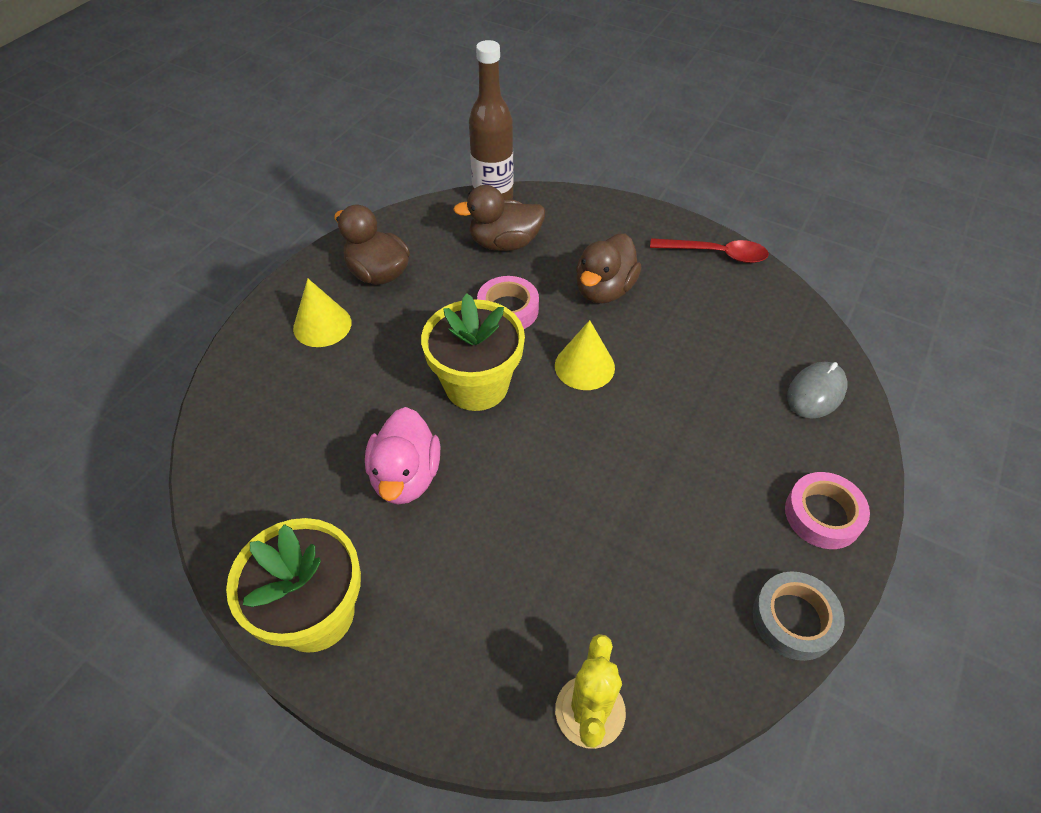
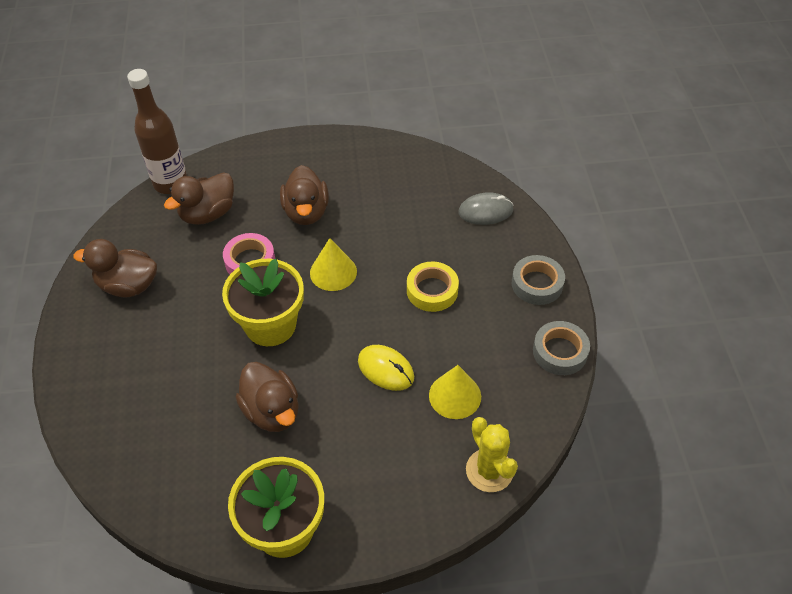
camera: 35 degrees left, 0 degrees up
yellow cone [293,279,351,347] -> yellow cone moved to [429,365,481,419]
pink duck [365,407,440,505] -> brown duck [236,362,299,432]
red spoon [650,238,769,263] -> none
pink tape [785,472,870,549] -> grey tape [512,255,565,305]
grey mouse [787,362,848,419] -> grey mouse turned 75 degrees clockwise [459,192,514,225]
none -> yellow mouse [358,345,414,391]
none -> yellow tape [407,262,459,312]

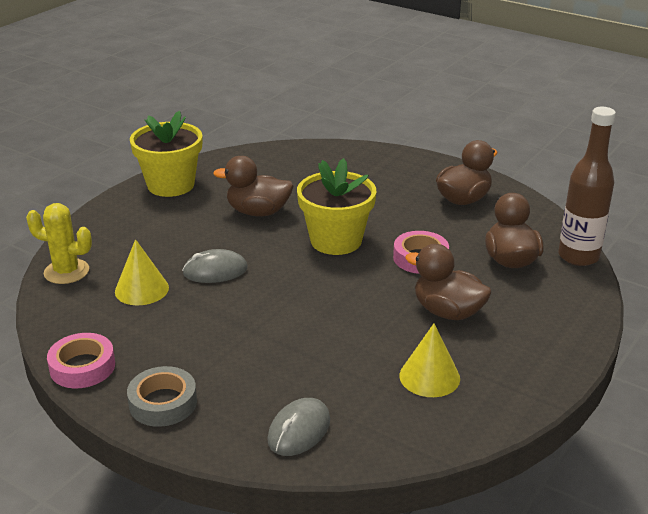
camera: 130 degrees right, 20 degrees down
yellow cone [310,238,357,291] -> yellow cone moved to [400,323,460,397]
yellow mouse [358,345,414,391] -> grey mouse [182,249,248,283]
yellow tape [407,262,459,312] -> none
grey tape [533,321,590,375] -> pink tape [47,333,115,388]

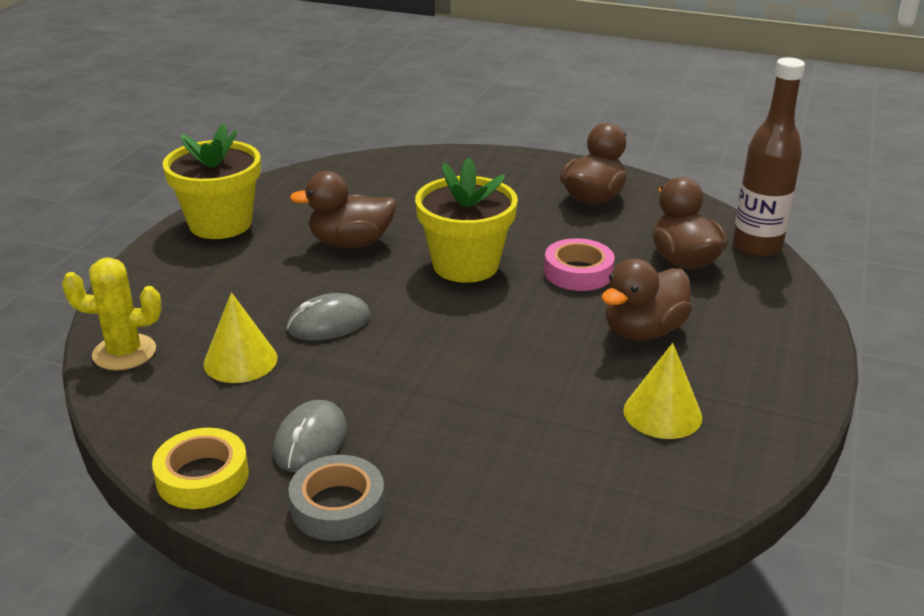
camera: 15 degrees left, 0 degrees up
pink tape [47,333,115,388] -> yellow tape [152,428,249,509]
grey mouse [267,398,330,456] -> grey mouse moved to [273,400,347,472]
brown duck [405,244,492,320] -> brown duck turned 60 degrees counterclockwise [601,259,692,341]

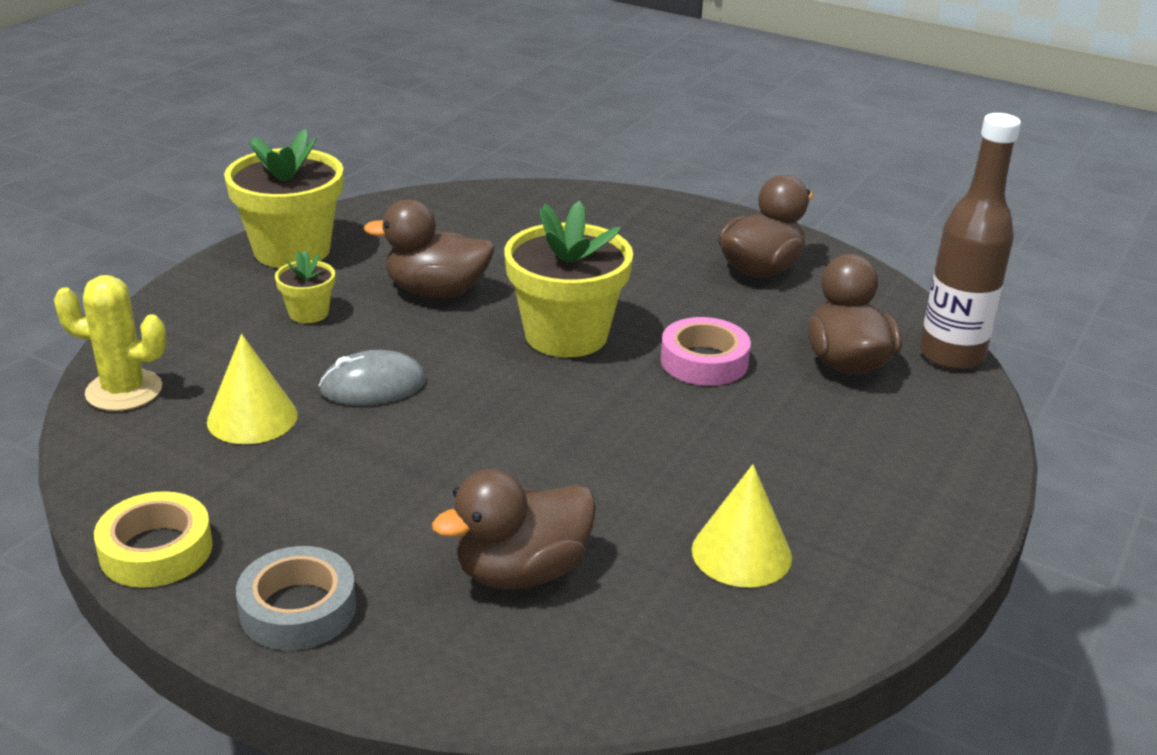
camera: 10 degrees right, 0 degrees up
grey mouse [273,400,347,472] -> none
brown duck [601,259,692,341] -> brown duck moved to [432,469,596,590]
none -> yellow flower pot [275,251,335,323]

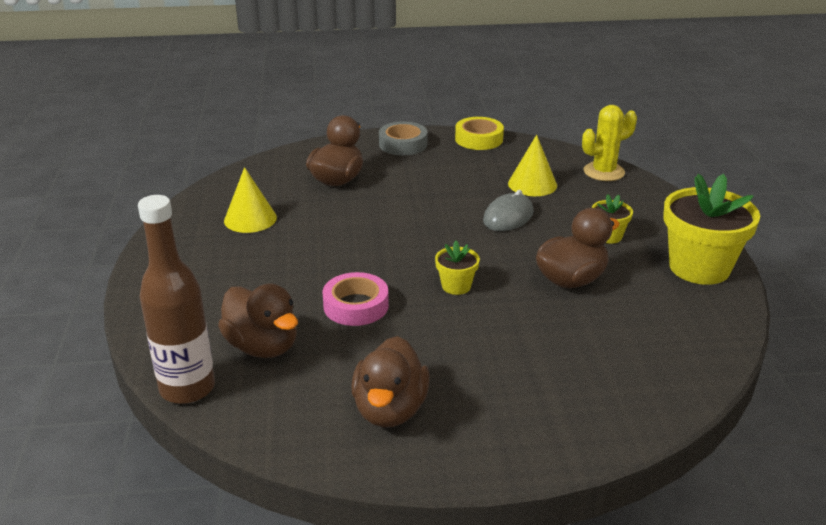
camera: 145 degrees right, 0 degrees up
yellow flower pot [504,201,633,357] -> yellow flower pot [435,241,480,295], size x0.48

